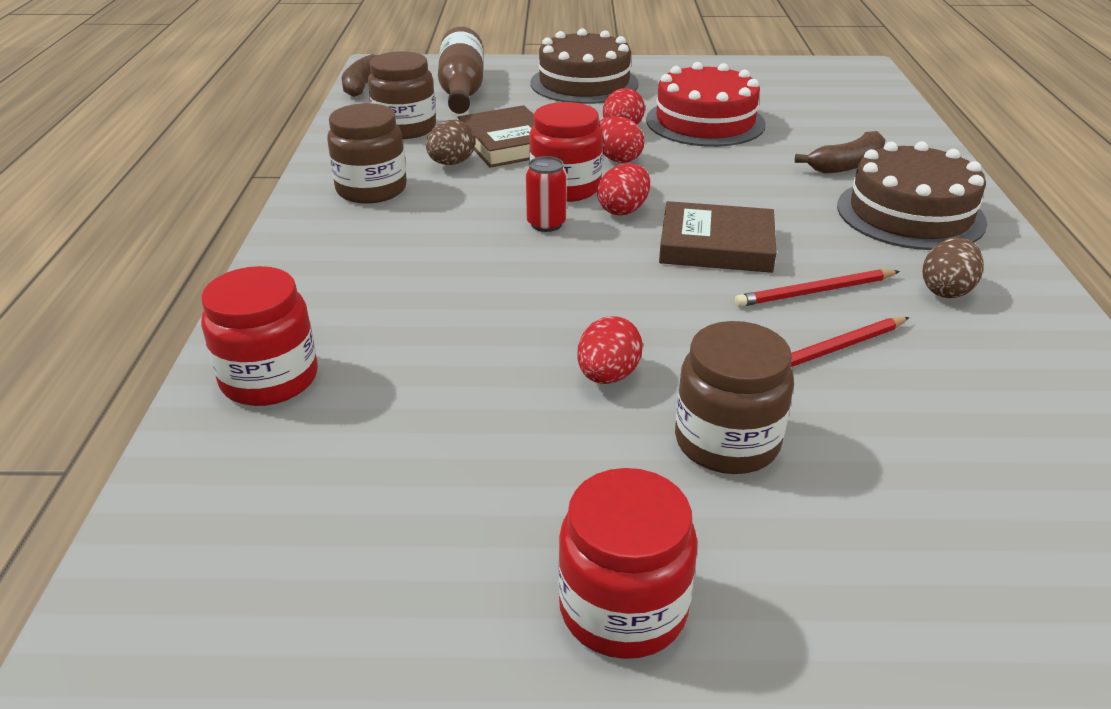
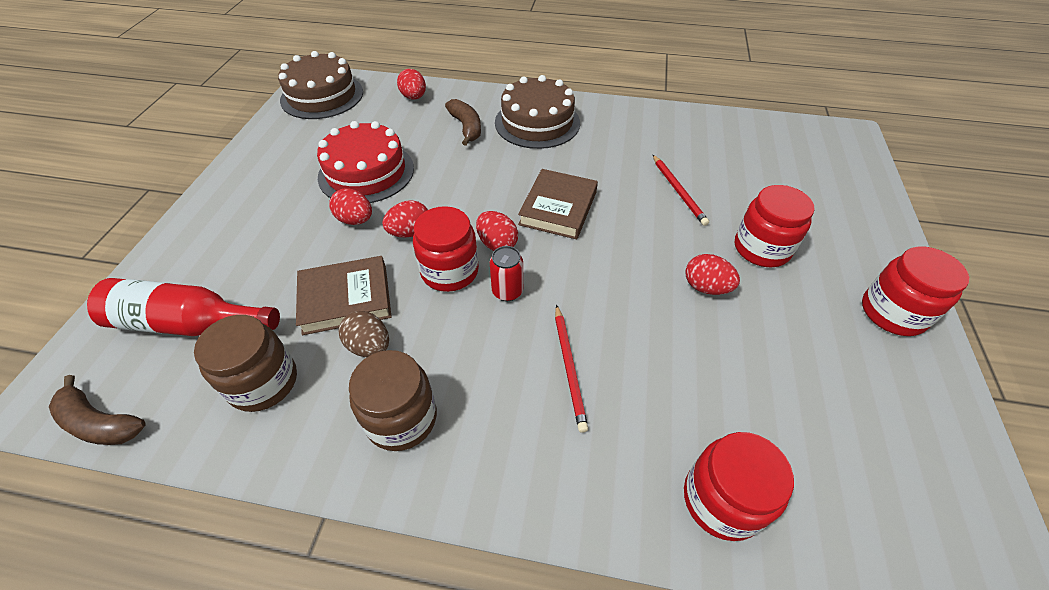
camera: 80 degrees left, 15 degrees up
brown bottle [438,27,483,114] -> red bottle [87,278,280,336]
brown cake [531,28,639,104] -> brown cake moved to [278,51,363,119]
brown jar [675,321,794,474] -> red jar [735,185,815,267]
red pencil [735,269,900,307] -> red pencil moved to [555,304,588,433]
brown egg [922,237,984,298] -> none
none -> red egg [397,69,426,100]

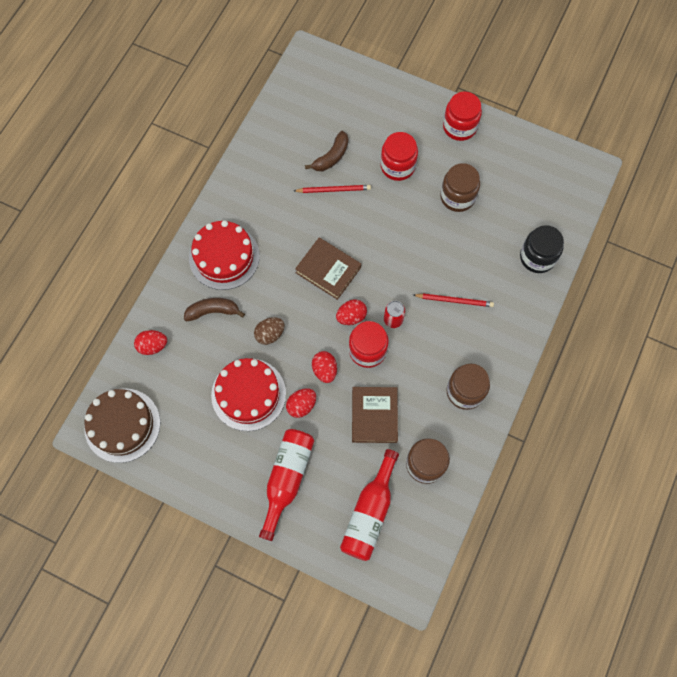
camera: 75 degrees left, 20 degrees up
brown banana [49,375,145,445] -> brown banana moved to [305,131,348,171]
brown egg [338,311,389,357] -> brown egg moved to [254,317,285,345]
brown cake [495,75,580,149] -> red cake [189,220,260,290]
red jar [684,432,794,541] -> black jar [520,225,564,273]
red egg [685,254,740,295] -> none
none -> red bottle [259,429,314,541]
none -> brown jar [440,163,480,212]

